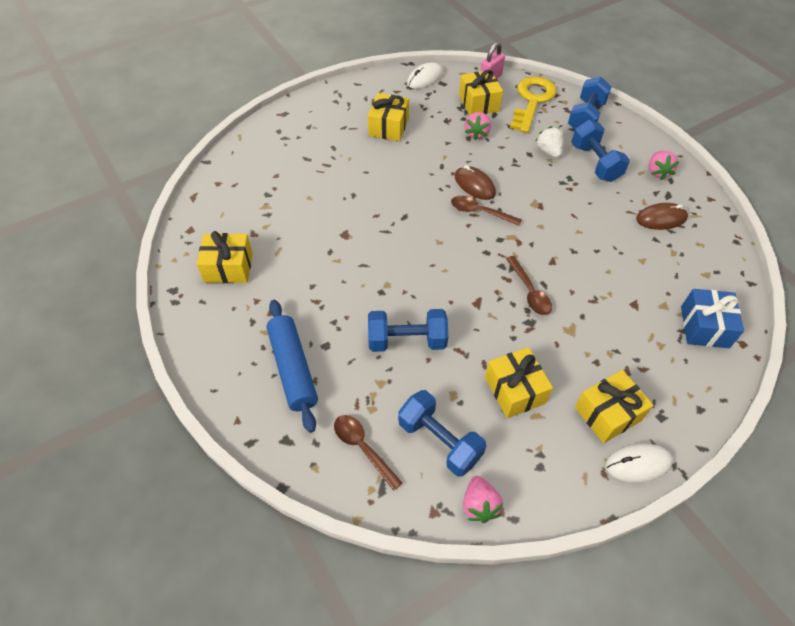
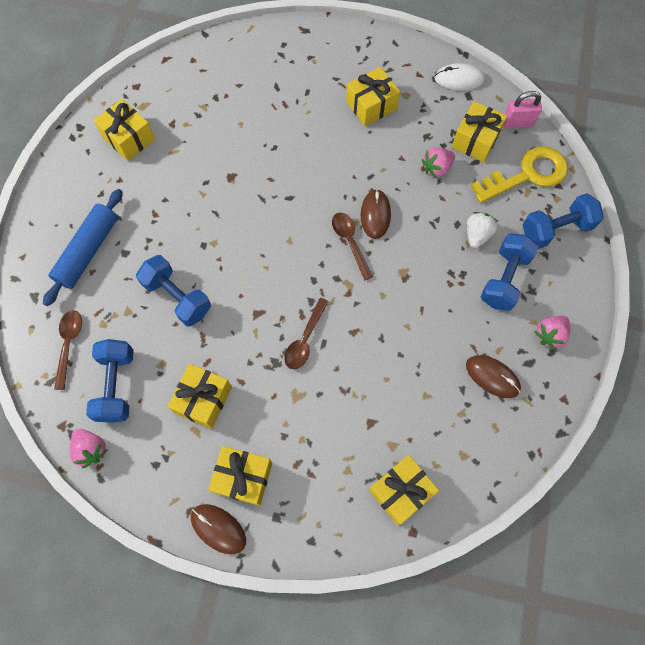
camera: 45 degrees right, 15 degrees up
pink strawberry [463,476,503,523] -> pink strawberry turned 75 degrees counterclockwise [70,429,108,468]
white mouse [605,443,673,483] -> brown mouse [191,504,246,554]
blue gift [681,289,744,348] -> yellow gift [369,455,439,525]

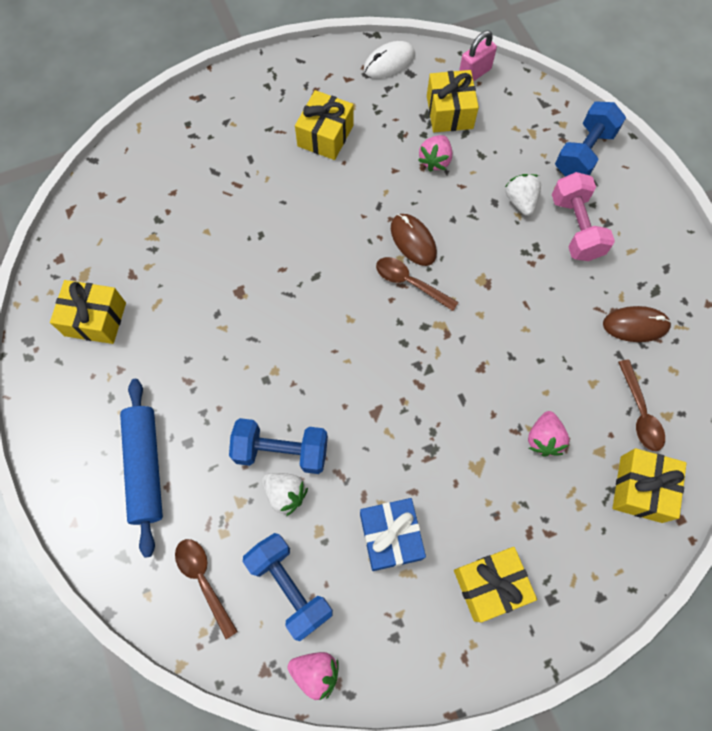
camera: 35 degrees left, 0 degrees up
yellow gift [167,364,232,429] -> blue gift [360,498,426,571]
brown mouse [191,504,246,554] -> none
brown spoon [284,298,328,369] -> brown spoon moved to [618,360,665,451]
yellow key [471,146,568,203] -> none
blue dumbbell [481,233,539,311] -> pink dumbbell [552,172,615,261]
pink strawberry [534,316,570,350] -> pink strawberry moved to [528,411,569,456]
none -> white strawberry [262,473,308,516]

